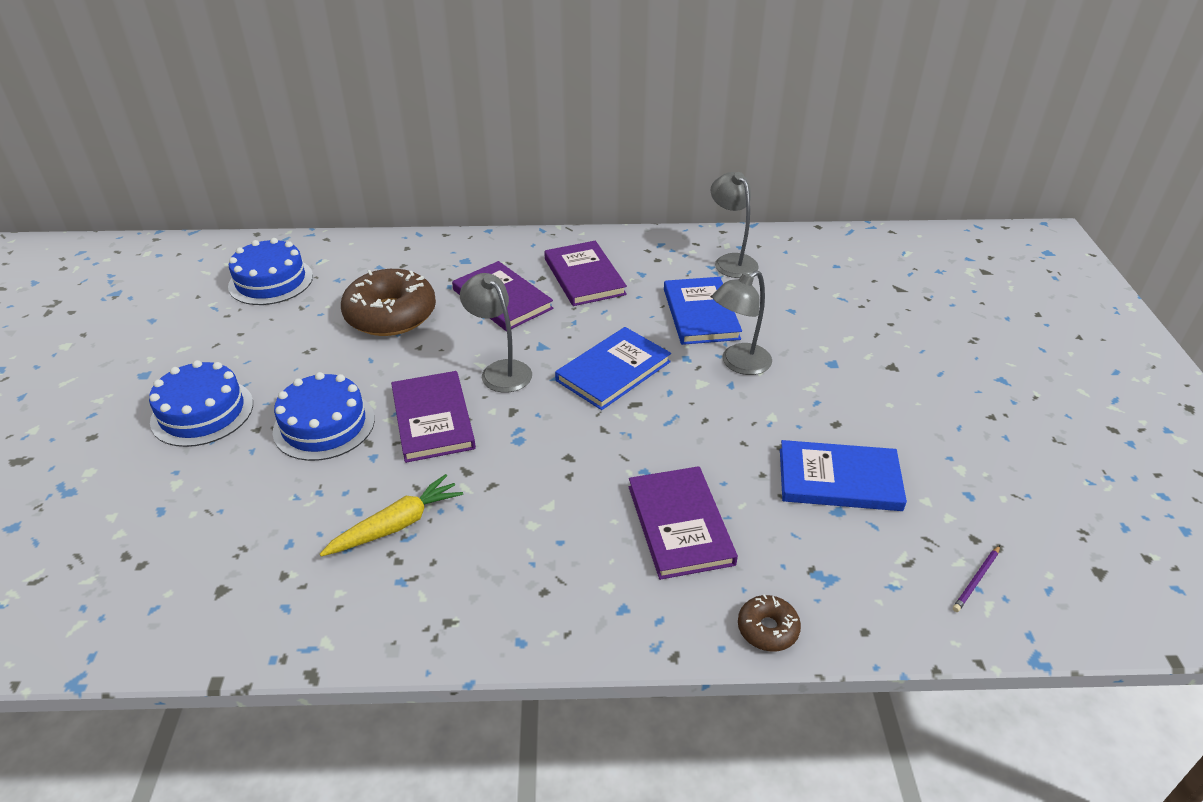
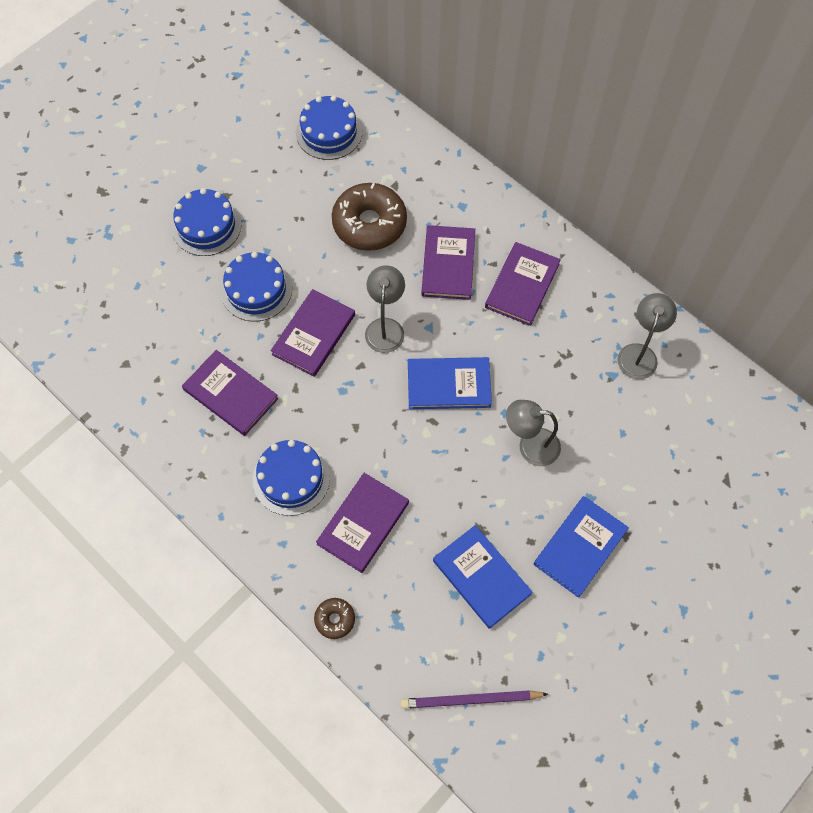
camera: 45 degrees right, 25 degrees up
yellow carrot [320,474,463,556] -> purple book [182,350,278,436]
blue book [664,277,742,345] -> blue book moved to [534,496,629,598]
purple pencil [953,545,1000,612] -> purple pencil [401,690,548,709], size x1.95
none -> blue cake [253,440,330,516]

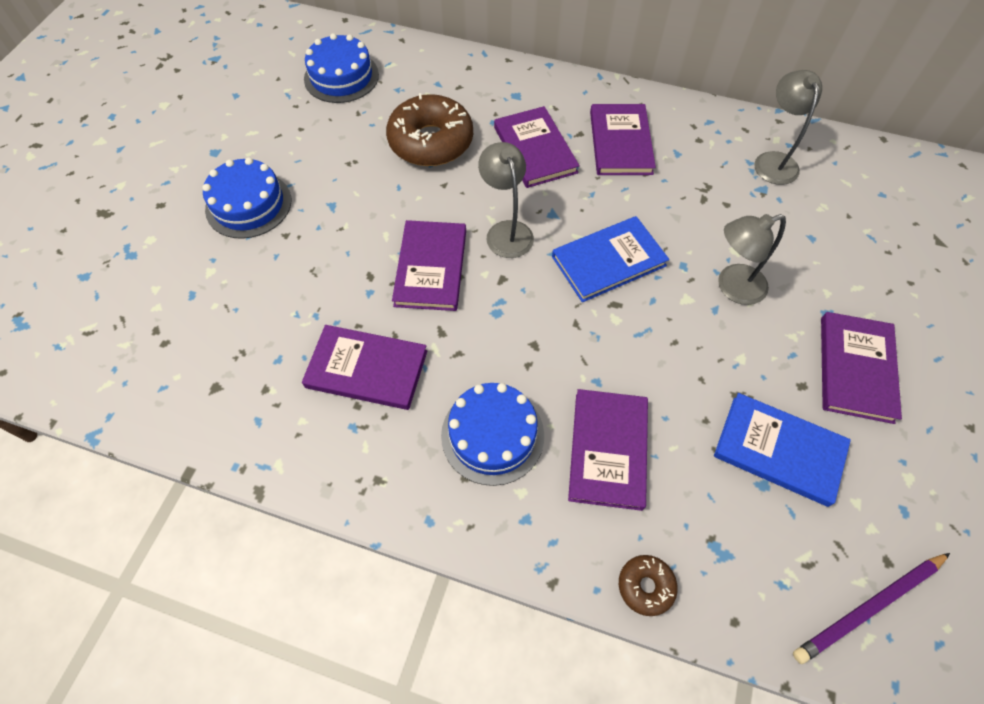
camera: 25 degrees left, 5 degrees down
blue cake [221,252,292,321] -> none
blue book [534,496,629,598] -> purple book [821,312,902,424]

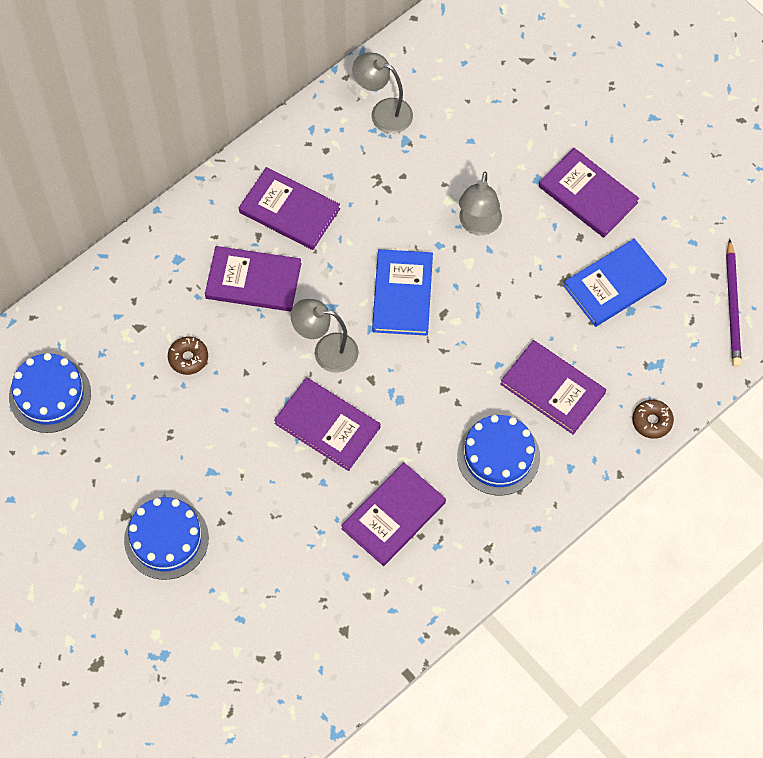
camera: 60 degrees left, 5 degrees up
brown donut [386,93,473,166] -> brown donut [168,337,208,375], size x0.46

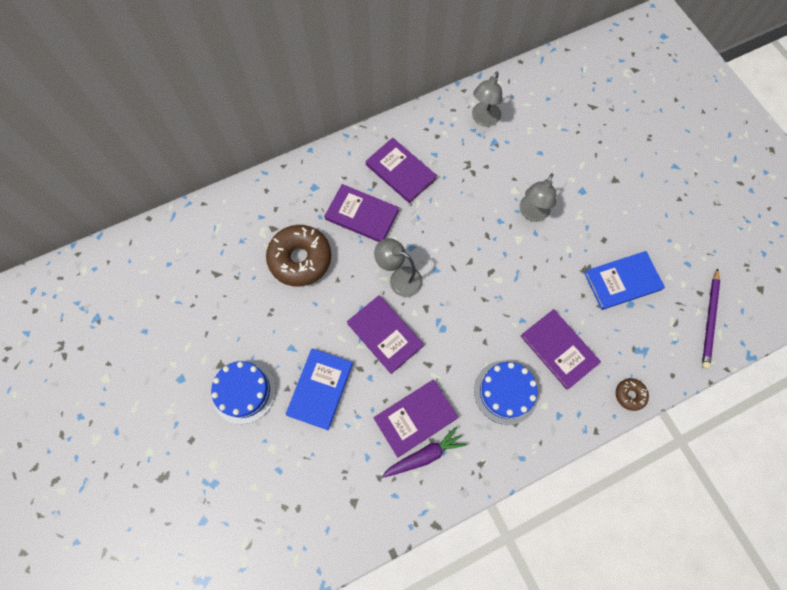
camera: 15 degrees right, 5 degrees up
blue cake [9,353,91,433] -> none
brown donut [168,337,208,375] -> brown donut [266,225,331,287], size x2.16
grey lamp [352,53,413,134] -> grey lamp turned 105 degrees counterclockwise [472,71,503,127]
blue book [372,249,433,336] -> blue book moved to [286,348,353,430]
purple book [539,148,639,238] -> none
none -> purple carrot [382,426,467,478]

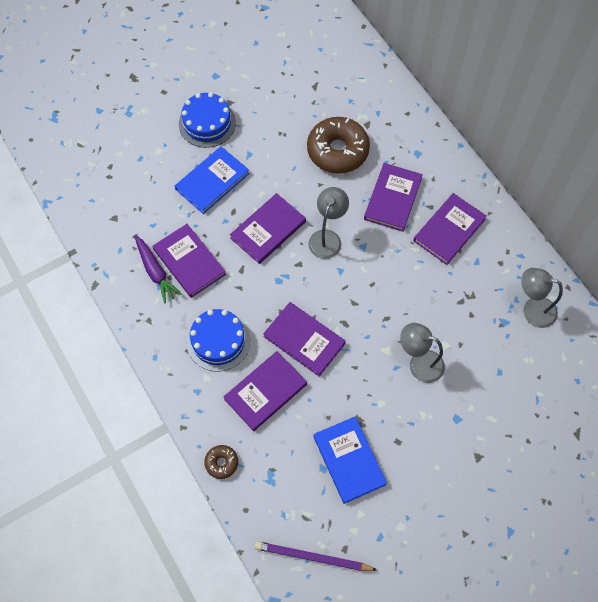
camera: 85 degrees right, 5 degrees down
blue book [286,348,353,430] -> blue book turned 60 degrees counterclockwise [175,146,250,214]
none -> purple book [263,302,346,377]

